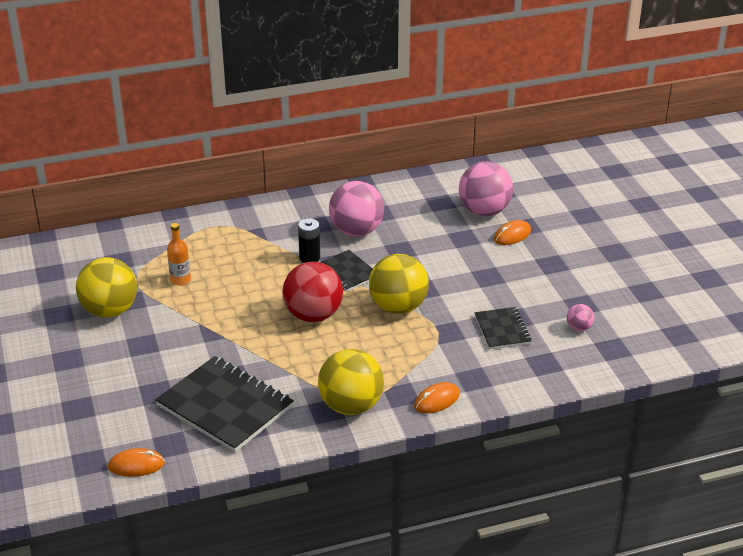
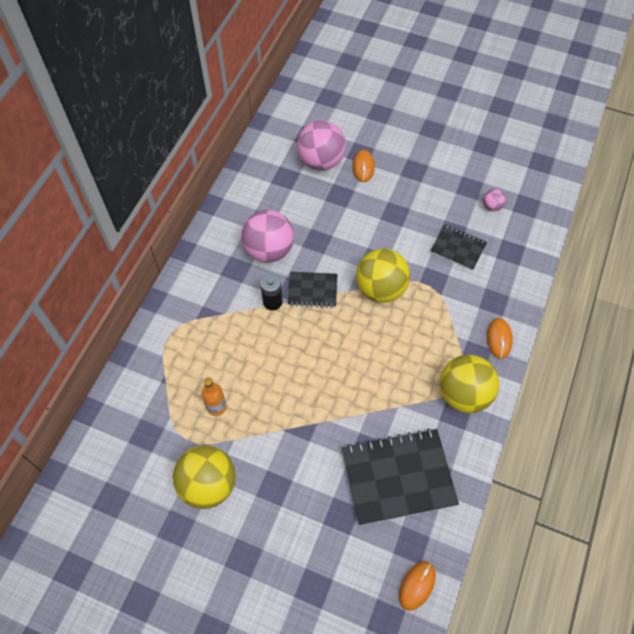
camera: 50 degrees left, 25 degrees up
red ball [282,262,343,322] -> none

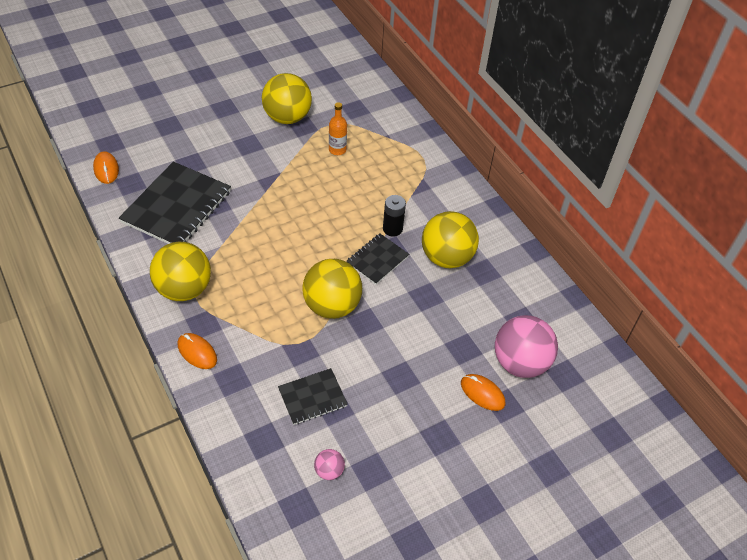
camera: 125 degrees right, 10 degrees down
pink ball [242,210,294,263] -> yellow ball [422,211,479,268]

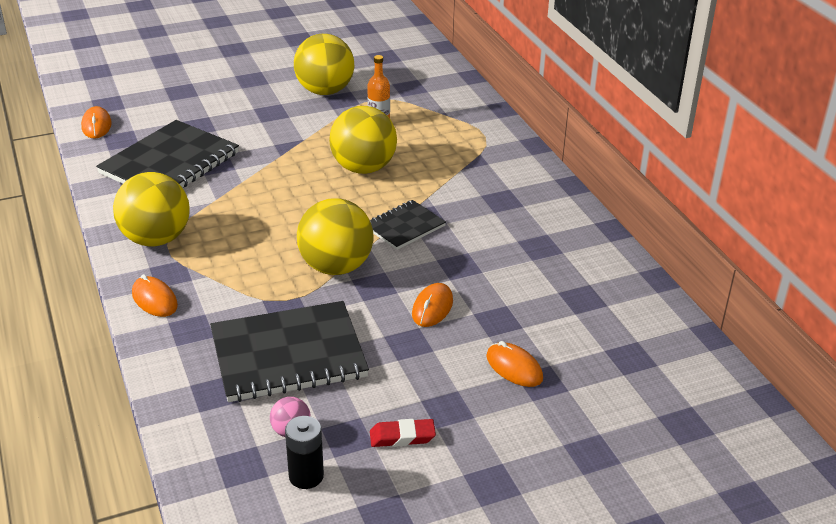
camera: 10 degrees right, 15 degrees down
black notebook [278,368,348,425] -> black notebook [210,301,369,402], size x1.85
black battery [383,195,406,237] -> black battery moved to [285,416,324,489]
yellow ball [422,211,479,268] -> yellow ball moved to [329,106,397,174]
pink ball [495,315,558,378] -> none
none -> red eraser [370,419,436,447]
none -> orange mouse [412,283,453,327]

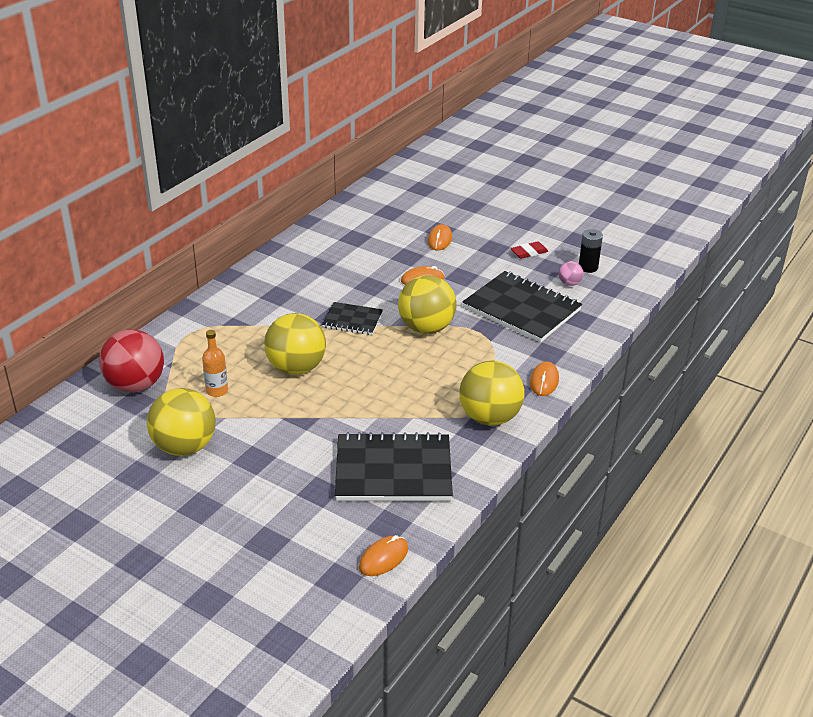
camera: 125 degrees left, 0 degrees up
red eraser [370,419,436,447] -> red eraser turned 75 degrees counterclockwise [511,241,548,259]
none -> red ball [99,329,164,393]

